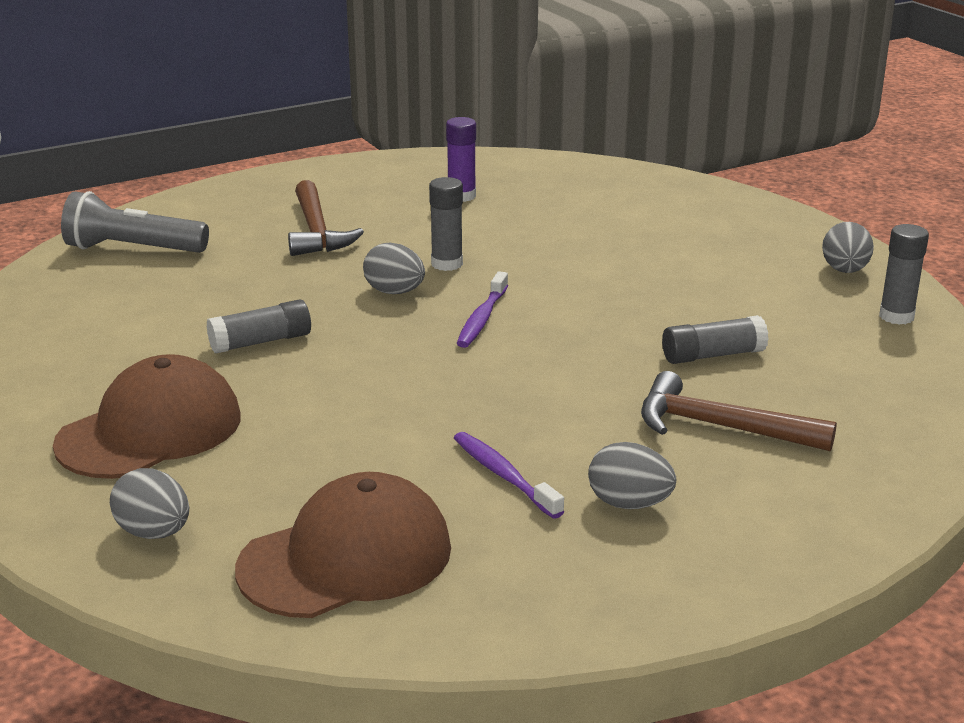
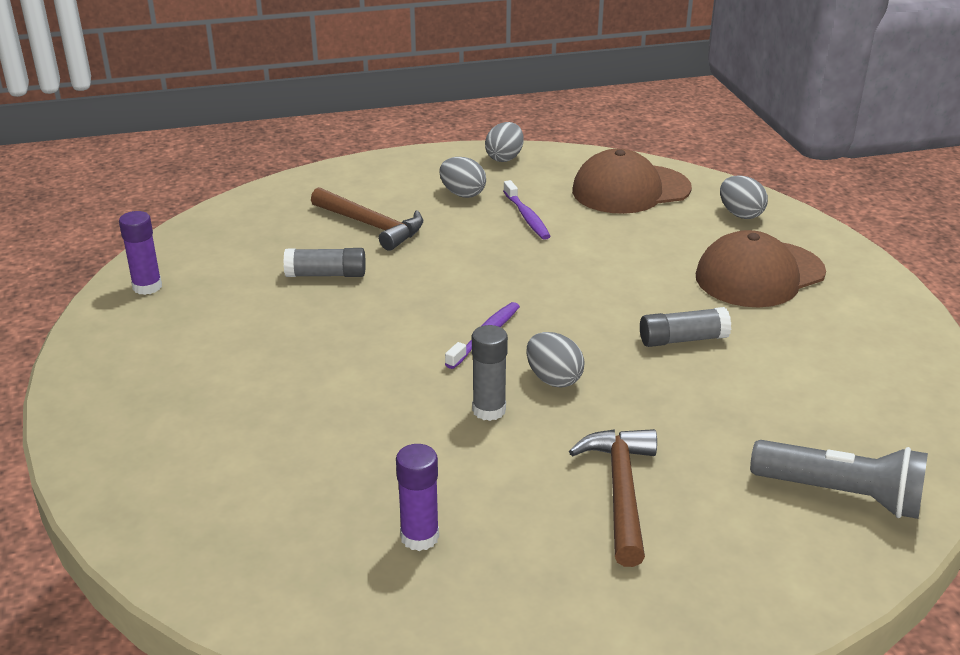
camera: 165 degrees left, 5 degrees up
grey egg [822,222,874,273] -> grey egg moved to [485,122,524,162]
grey glue stick [879,224,929,325] -> purple glue stick [119,211,162,295]

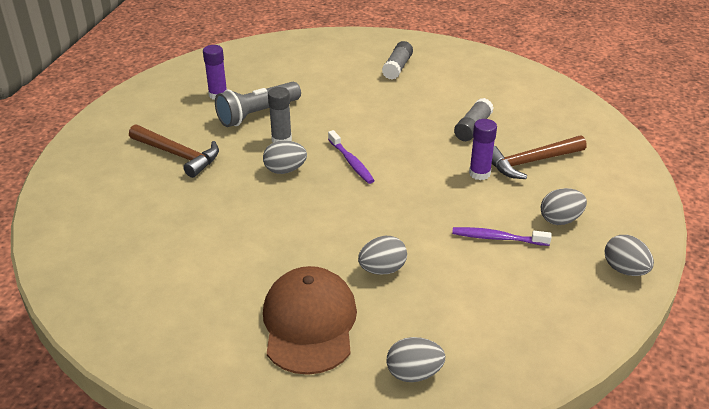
camera: 120 degrees right, 5 degrees up
purple glue stick [119,211,162,295] -> purple glue stick moved to [469,119,497,180]
brown cap [572,149,692,214] -> none
grey glue stick [640,307,731,347] -> grey glue stick moved to [382,41,413,80]
grey flashlight [750,440,928,519] -> grey flashlight moved to [215,82,301,127]
none -> grey egg [358,236,407,275]

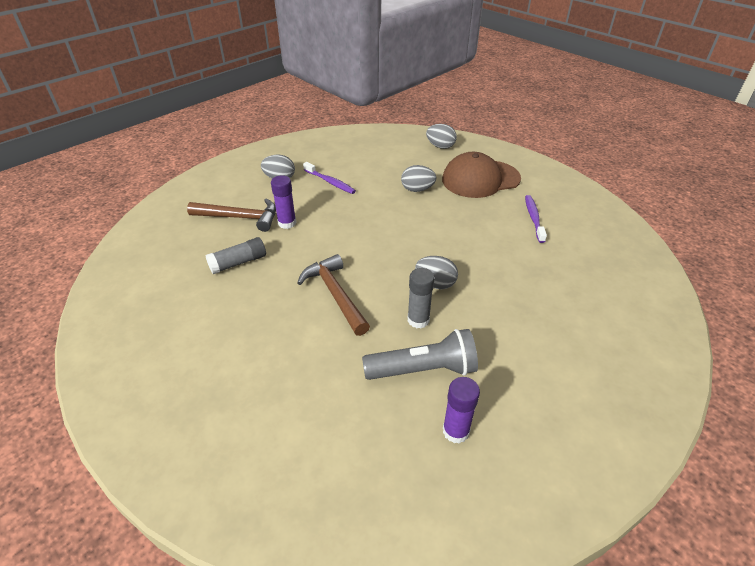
camera: 150 degrees left, 5 degrees up
brown hammer [129,124,219,178] -> brown hammer moved to [297,254,370,336]
brown cap [263,266,357,375] -> brown cap turned 45 degrees clockwise [442,152,521,198]
purple toothbrush [328,130,375,184] -> purple toothbrush moved to [525,195,547,243]
grey glue stick [382,41,413,80] -> none
grey egg [605,235,654,276] -> none

